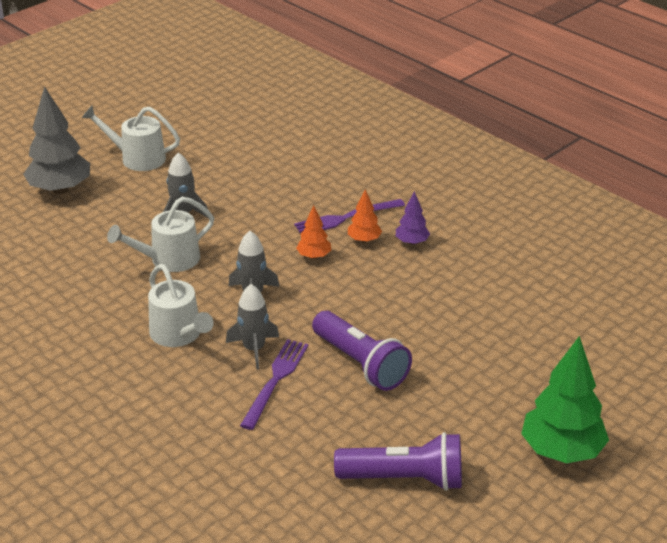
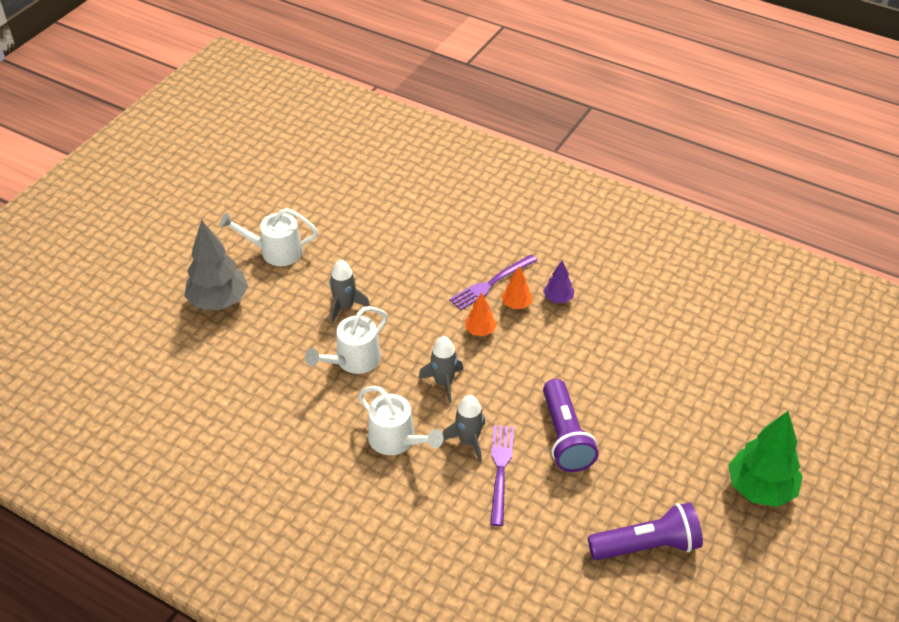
camera: 15 degrees left, 10 degrees up
purple flashlight [312,311,412,391] -> purple flashlight turned 45 degrees clockwise [543,379,599,472]

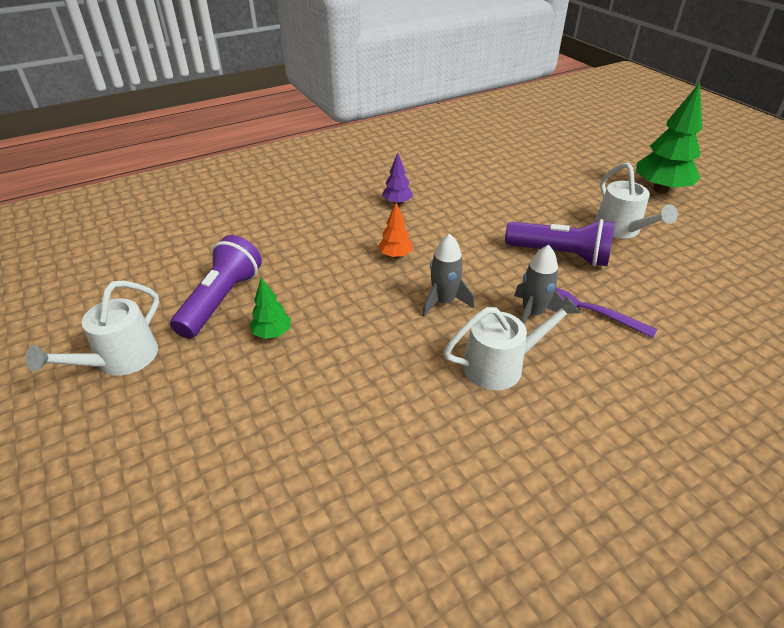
camera: 60 degrees left, 5 degrees down
grey tree [184,220,248,311] -> none
white watering can [305,306,388,374] -> white watering can moved to [594,163,678,238]
grey rocket [329,259,370,324] -> green tree [250,278,291,339]
purple fork [449,254,538,310] -> none
orange tree [501,266,532,309] -> none
purple flashlight [588,502,703,560] -> purple flashlight moved to [170,235,262,338]

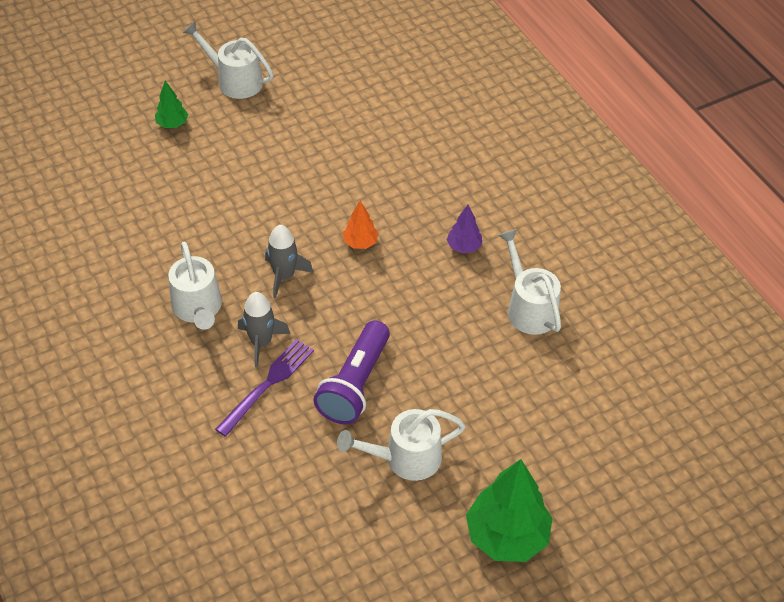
camera: 90 degrees right, 10 degrees up
purple flashlight [170,235,262,338] -> none
green tree [250,278,291,339] -> green tree moved to [155,81,188,128]
none -> white watering can [499,229,561,335]

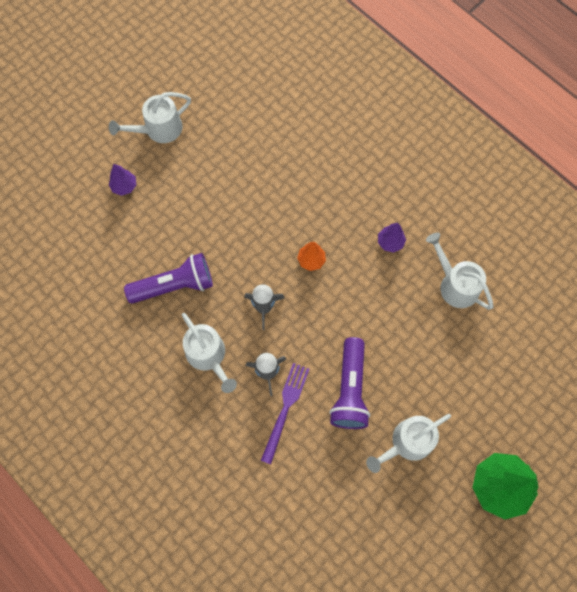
camera: 15 degrees left, 20 degrees up
green tree [155,81,188,128] -> purple tree [109,164,136,196]
white watering can [183,21,274,99] -> white watering can turned 45 degrees counterclockwise [109,92,191,143]
none -> purple flashlight [124,253,213,304]

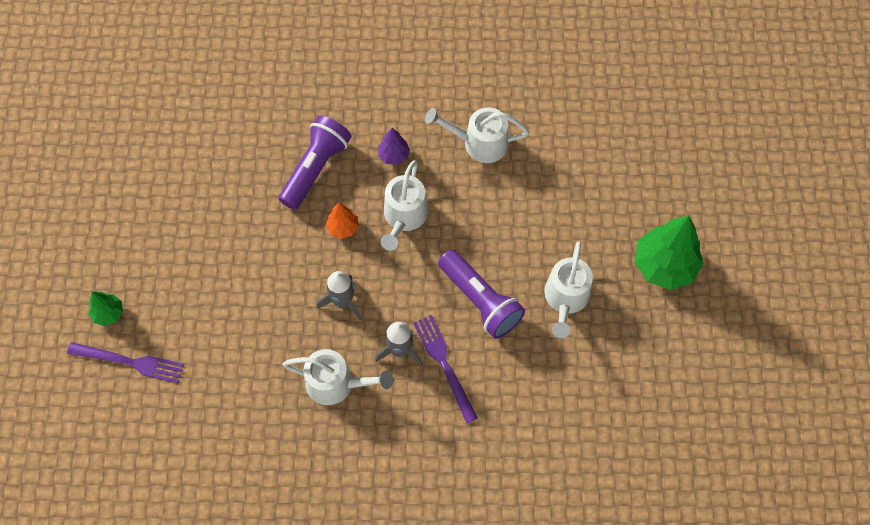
camera: 45 degrees left, 5 degrees down
white watering can [109,92,191,143] -> white watering can moved to [381,160,428,251]
purple tree [109,164,136,196] -> green tree [88,292,123,326]
purple flashlight [124,253,213,304] -> purple flashlight moved to [279,115,352,210]
none -> purple fork [67,342,184,383]

